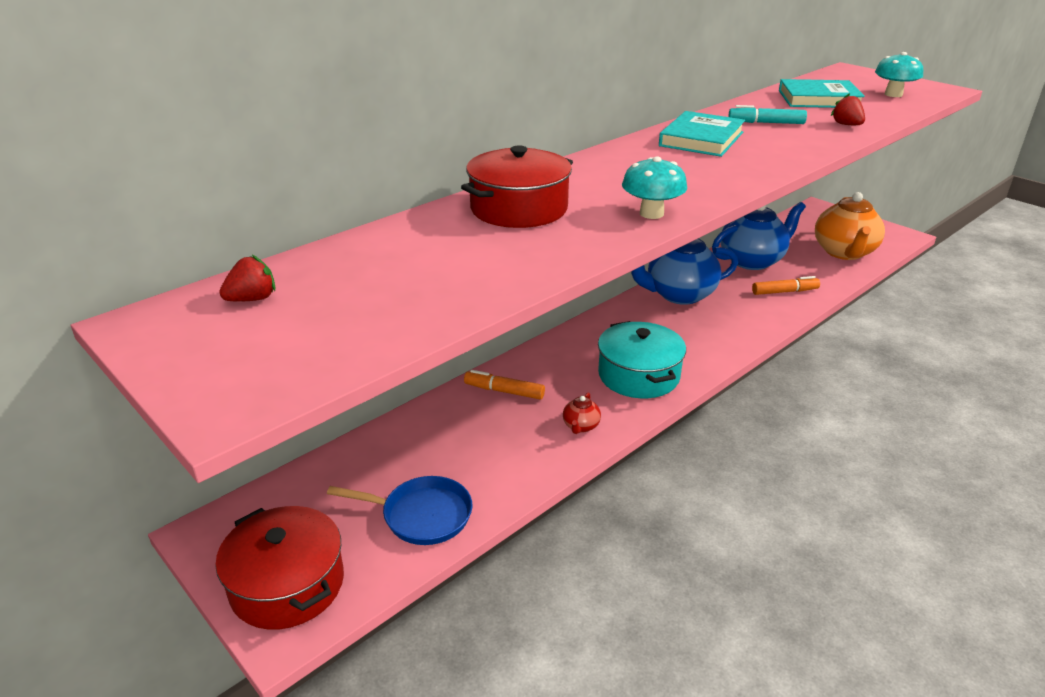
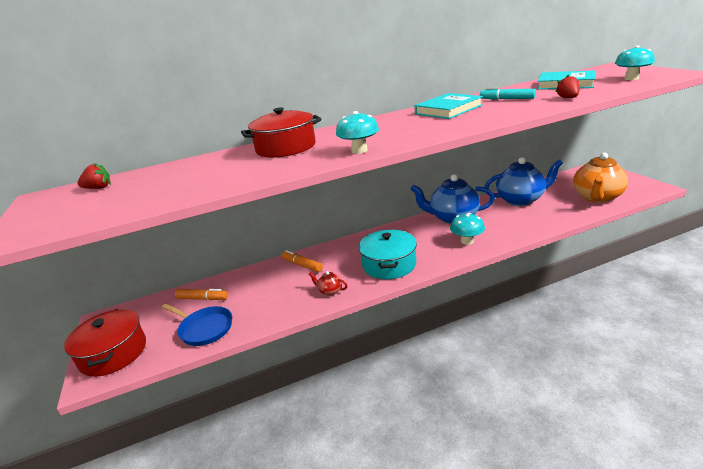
camera: 25 degrees right, 5 degrees down
red teapot [563,392,601,434] -> red teapot turned 75 degrees clockwise [309,271,347,296]
orange marker [752,276,820,295] -> orange marker moved to [175,289,228,300]
none -> turquoise mushroom [450,213,485,245]

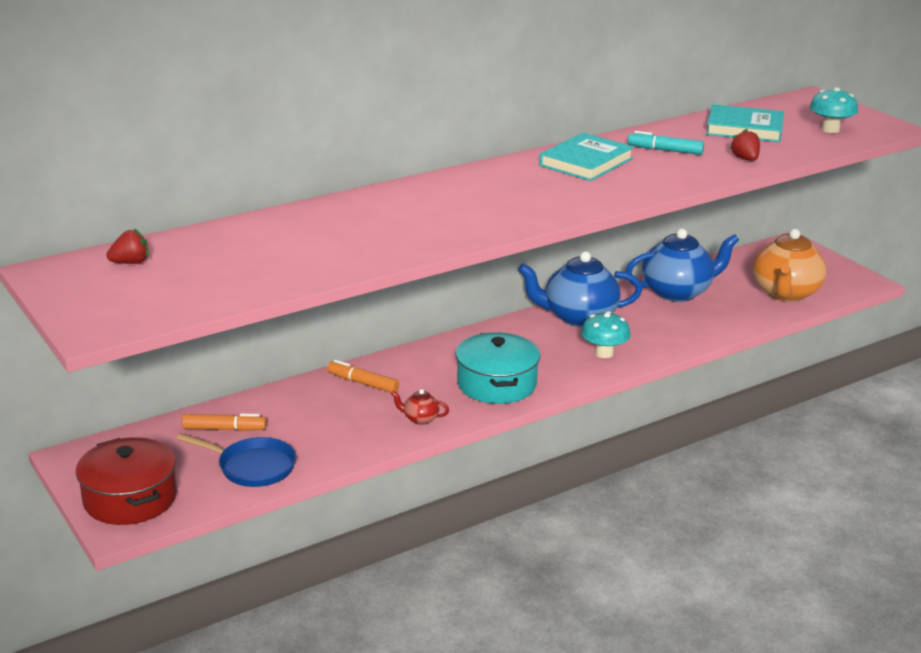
camera: 15 degrees left, 0 degrees up
red pot [241,108,322,157] -> none
turquoise mushroom [336,111,379,154] -> none

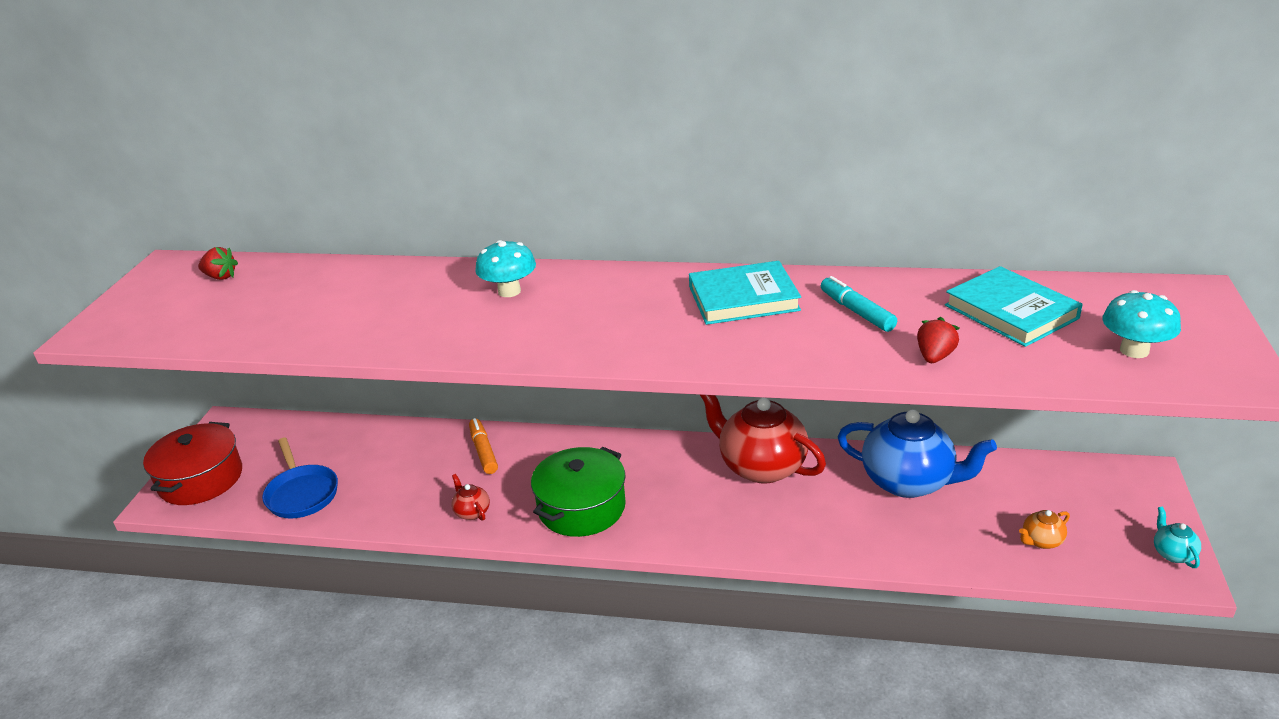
camera: 45 degrees right, 5 degrees up
orange marker [182,413,267,431] -> none
turquoise pot [456,332,540,404] -> green pot [531,447,626,537]
blue teapot [518,251,642,327] -> red teapot [700,395,826,484]
turquoise mushroom [581,311,631,358] -> turquoise mushroom moved to [475,240,536,297]
orange teapot [753,229,826,302] -> orange teapot [1019,510,1070,549], size x0.42
none -> turquoise teapot [1154,507,1201,568]

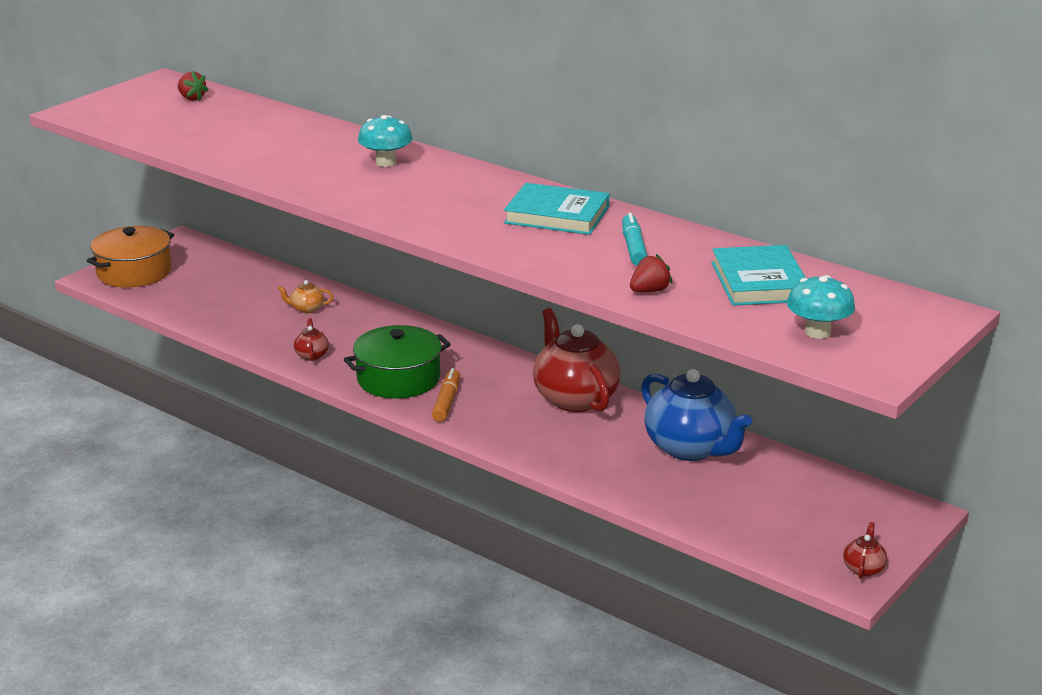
camera: 25 degrees right, 5 degrees down
red pot [143,422,242,505] -> orange pot [87,226,174,287]
blue pan [262,438,338,519] -> none
orange marker [469,418,498,474] -> orange marker moved to [432,368,460,422]
orange teapot [1019,510,1070,549] -> orange teapot moved to [277,280,334,313]
turquoise teapot [1154,507,1201,568] -> red teapot [843,522,887,579]

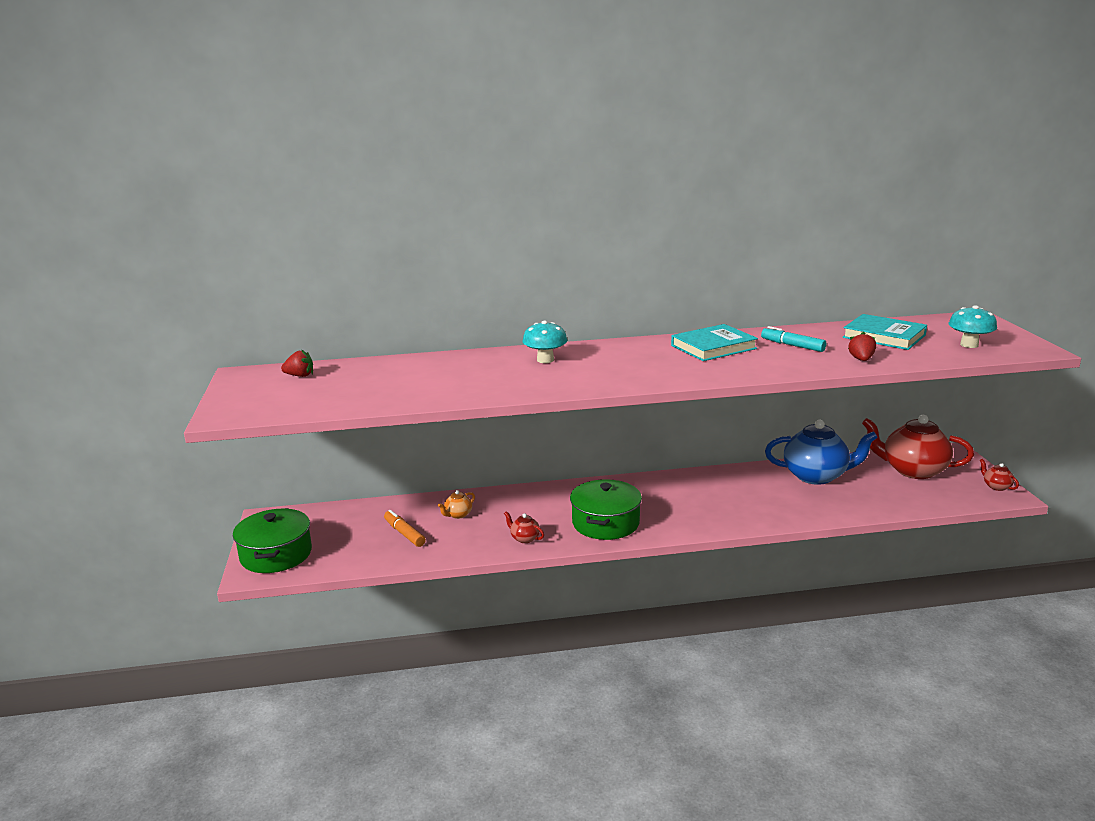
camera: 45 degrees left, 5 degrees down
orange pot [87,226,174,287] -> green pot [233,508,312,573]
orange marker [432,368,460,422] -> orange marker moved to [384,510,426,547]
red teapot [533,308,621,412] -> red teapot moved to [862,415,974,479]

